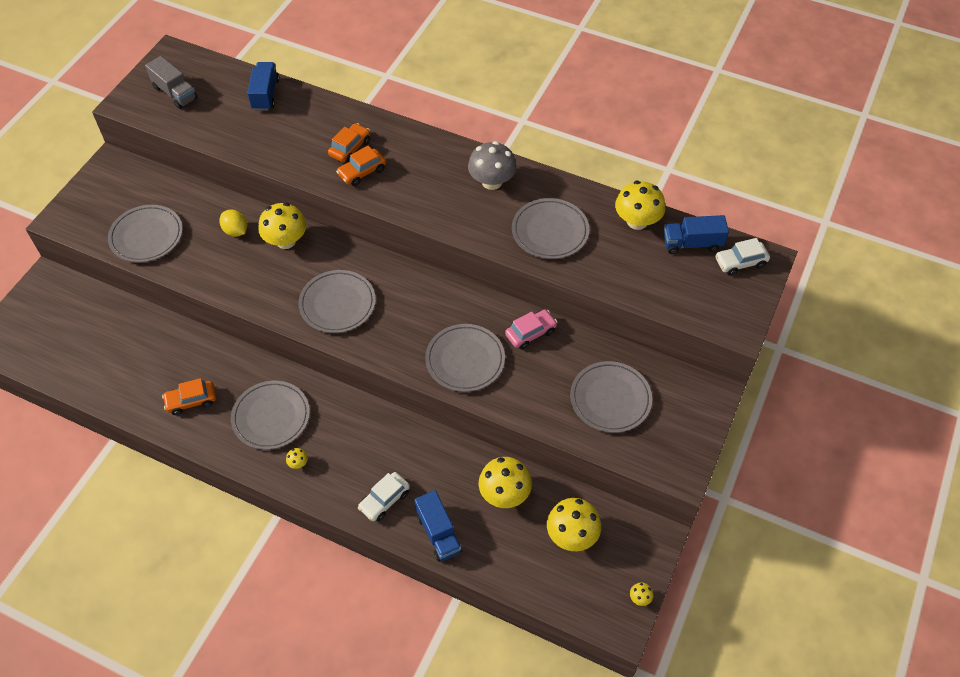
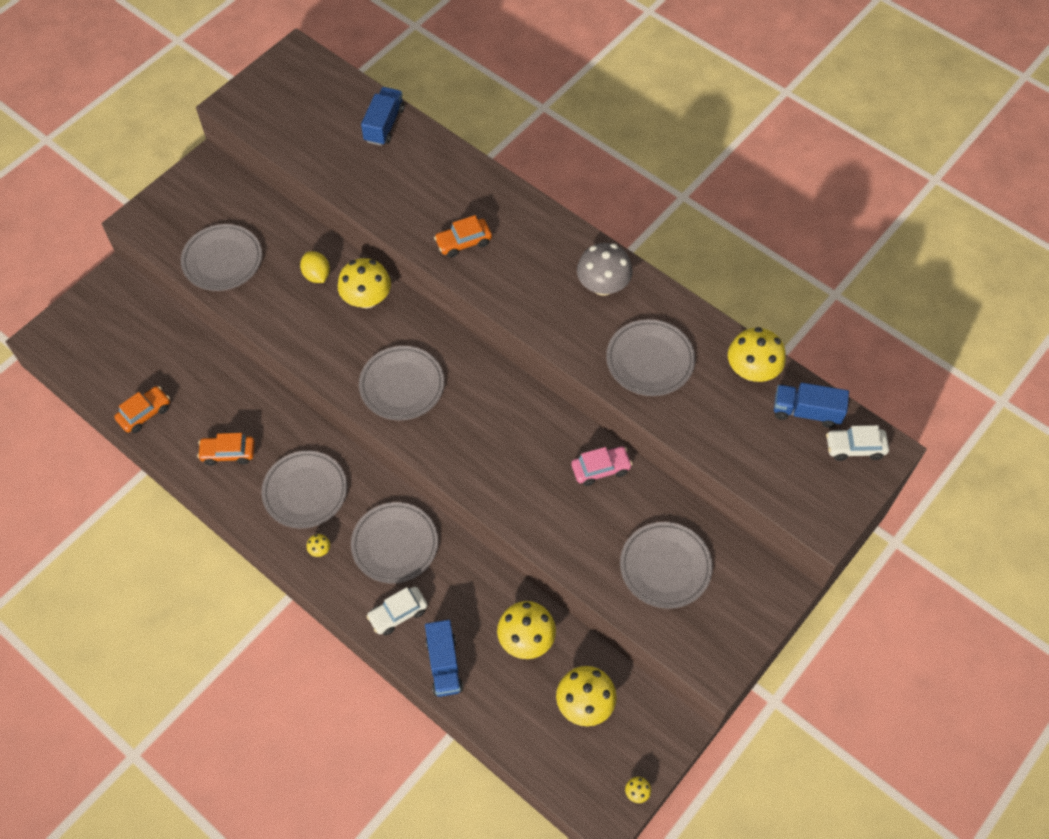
camera: 15 degrees right, 5 degrees up
grey truck [145,56,197,109] -> none
orange car [328,123,370,163] -> orange car moved to [114,386,170,433]
grey plate [425,324,505,392] -> grey plate moved to [351,502,438,583]

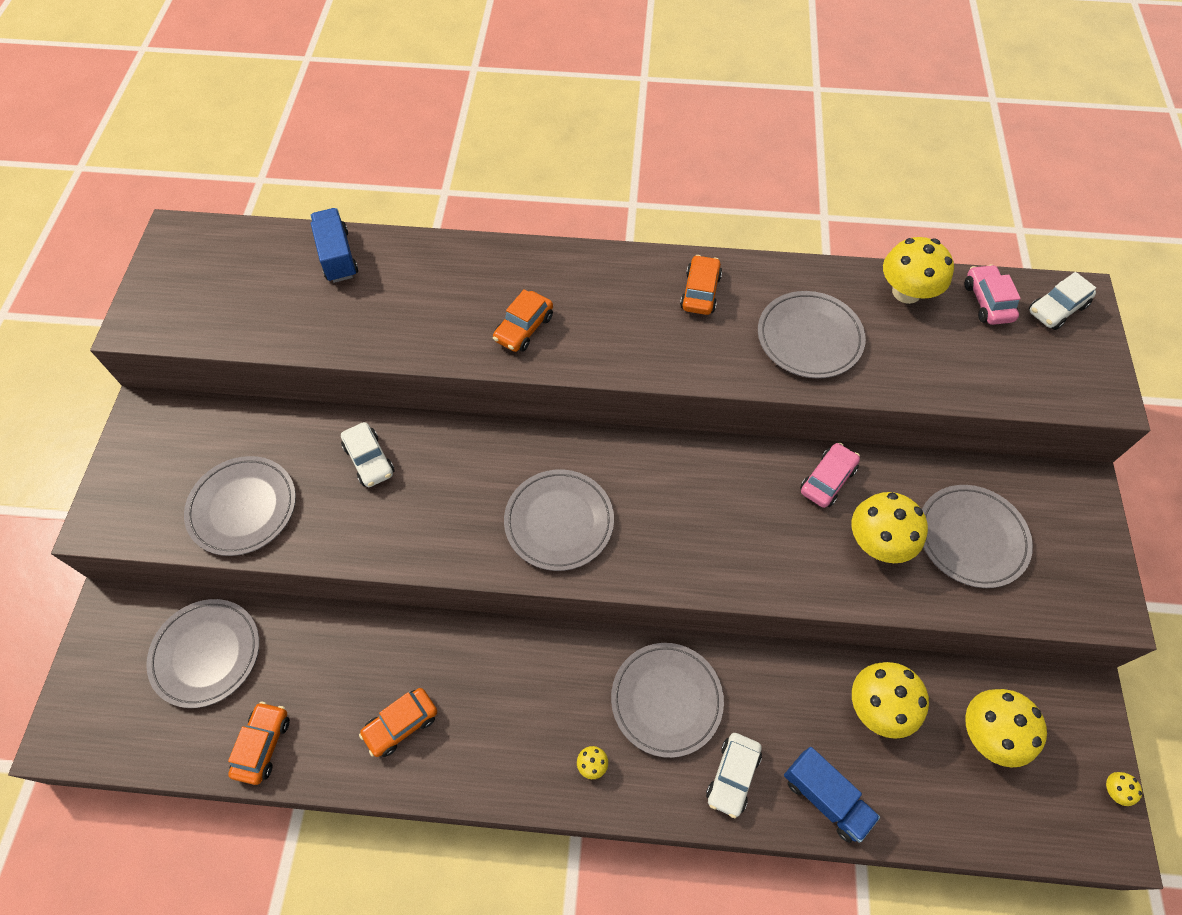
camera: 35 degrees left, 0 degrees up
grey plate [261,451,347,529] -> grey plate moved to [146,599,259,708]
yellow lemon [300,251,330,283] -> white car [341,422,394,487]
yellow mushroom [338,258,391,309] -> yellow mushroom moved to [852,492,928,563]
grey mushroom [577,243,632,296] -> orange car [680,255,722,315]
blue truck [774,383,849,428] -> pink car [965,264,1021,325]

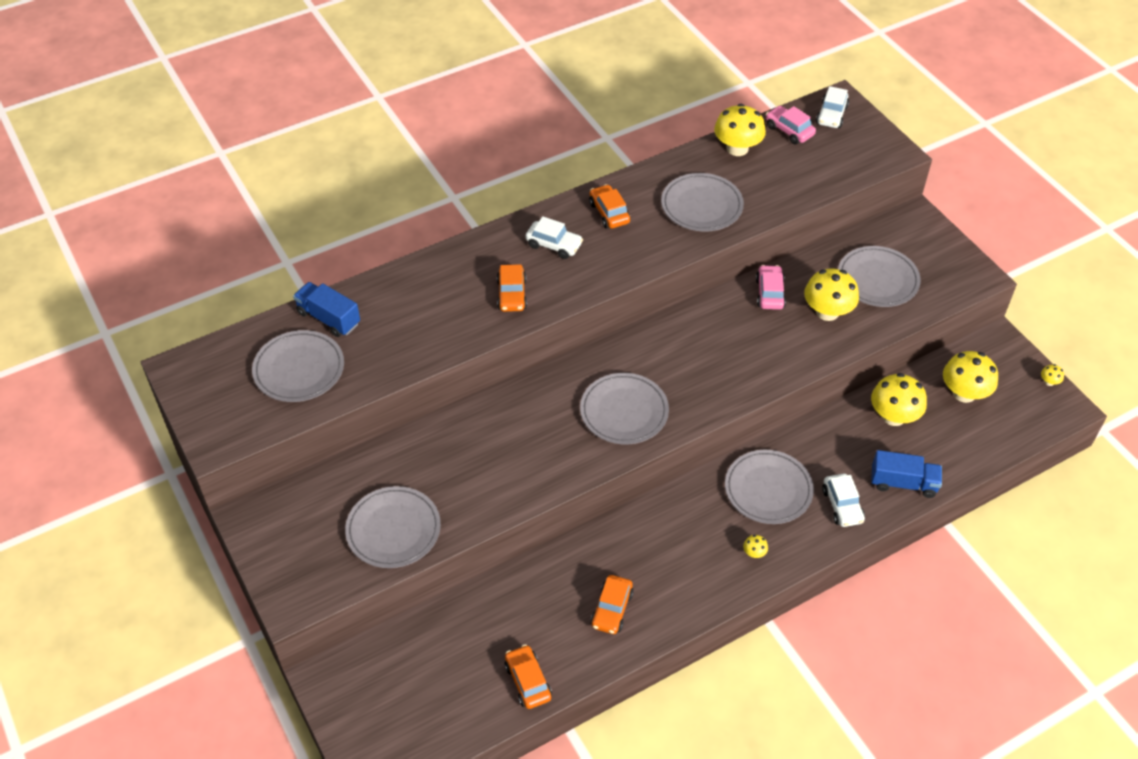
camera: 35 degrees left, 10 degrees down
grey plate [146,599,259,708] -> grey plate moved to [252,330,344,402]
white car [341,422,394,487] -> white car moved to [526,216,583,259]

